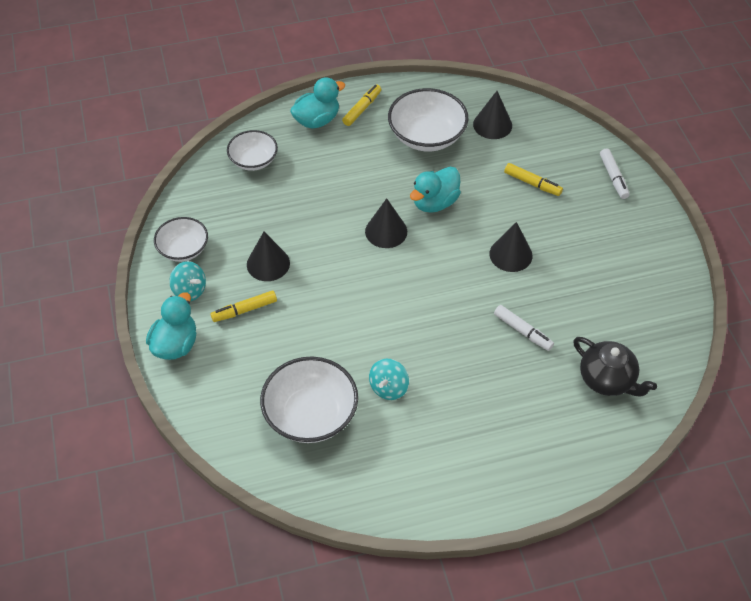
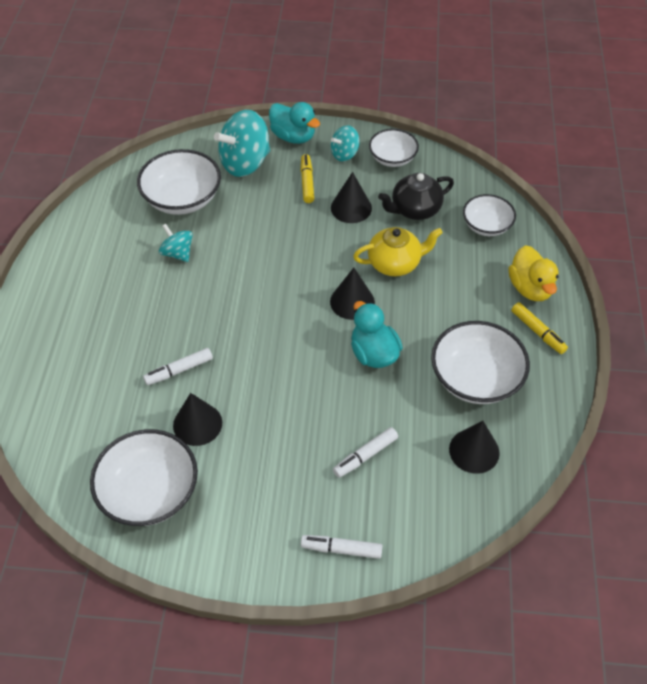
camera: 110 degrees right, 0 degrees up
turquoise duck [290,77,345,129] -> yellow duck [508,245,559,301]
black cone [489,222,532,272] -> black cone moved to [173,393,222,446]
yellow marker [504,163,563,196] -> white marker [333,427,398,478]
black teapot [573,337,657,396] -> black teapot moved to [378,173,454,220]
none -> white bowl [90,429,198,526]
none -> turquoise spinning top [214,110,270,177]
none -> yellow teapot [353,227,443,276]

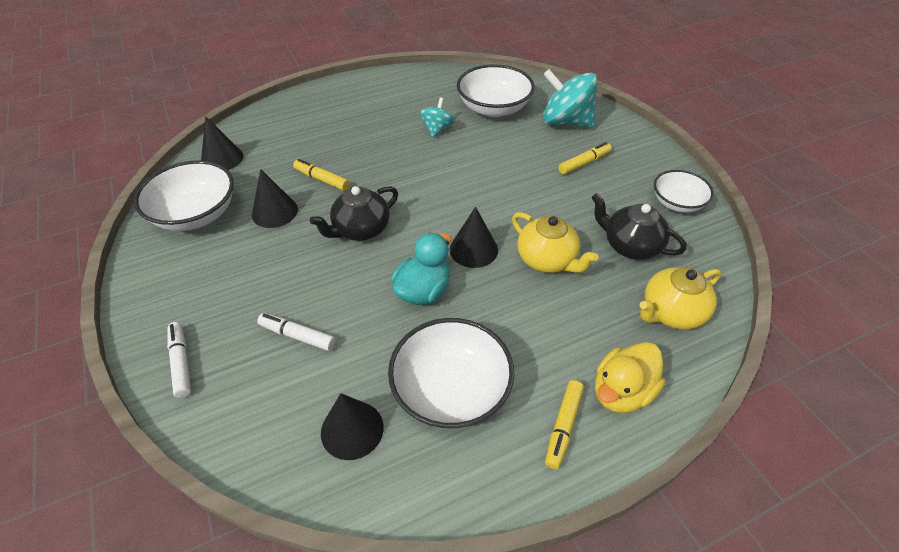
camera: 60 degrees right, 5 degrees down
white marker [143,348,213,385] -> yellow marker [293,159,350,191]
turquoise duck [269,102,320,144] -> none
turquoise spinning top [331,125,359,161] -> none
black cone [331,172,372,223] -> black cone moved to [201,116,243,170]
white bowl [463,194,516,236] -> yellow teapot [639,267,721,329]
none -> black teapot [310,186,398,241]

